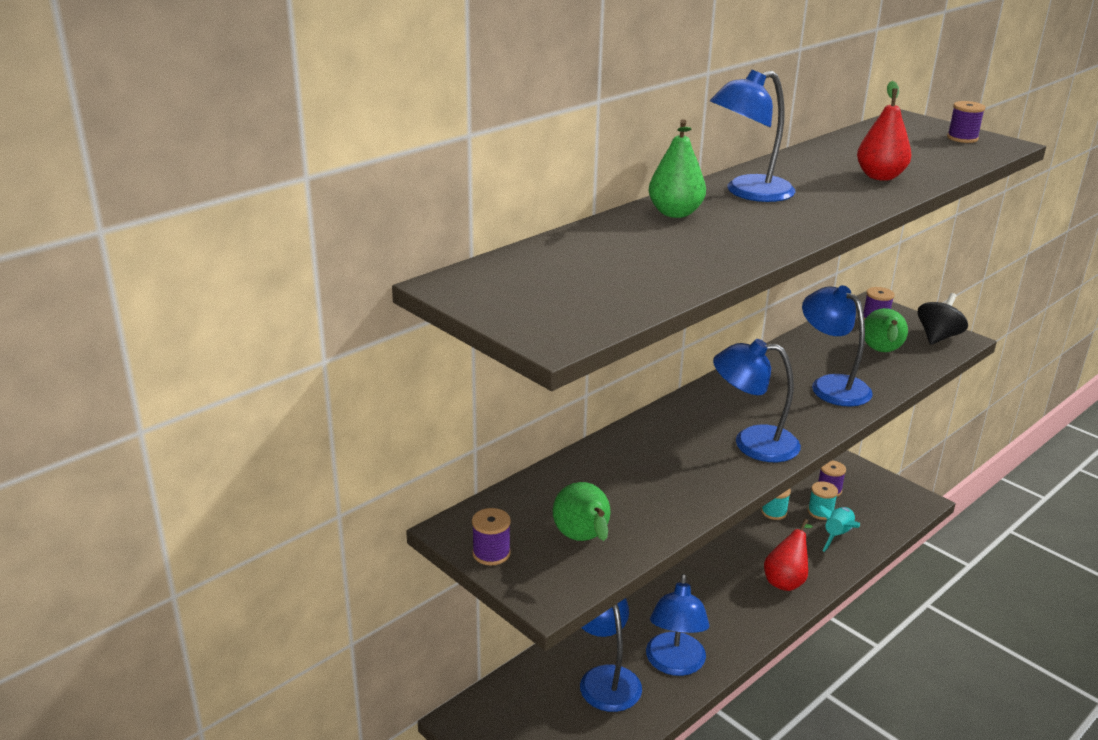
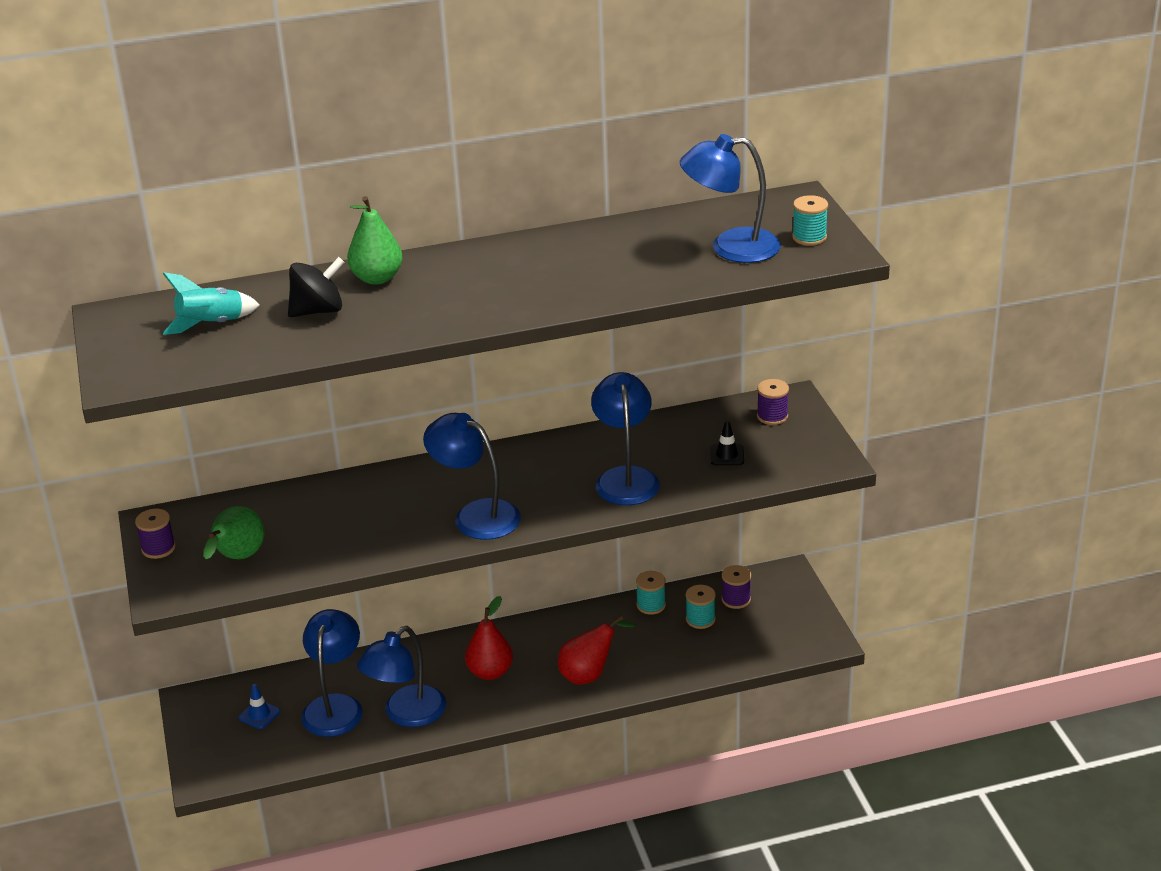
camera: 30 degrees right, 5 degrees up
blue lamp [710,70,795,202] -> blue lamp moved to [680,134,781,263]
turquoise rocket [816,505,860,552] -> turquoise rocket moved to [163,272,260,335]
red pear [857,81,912,181] -> red pear moved to [465,596,513,680]
green pear [864,308,908,352] -> black traffic cone [710,420,744,465]
black spinning top [918,293,968,345] -> black spinning top moved to [288,257,345,317]
purple spool [947,101,986,143] -> turquoise spool [792,195,828,246]
none -> blue traffic cone [238,684,280,729]

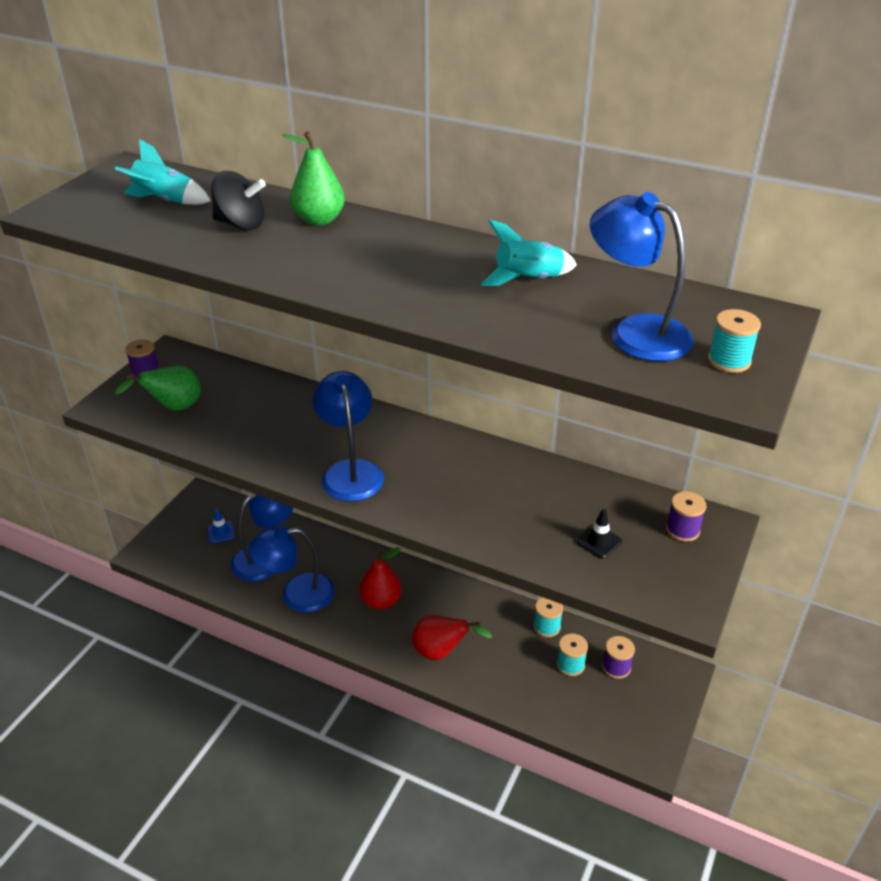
camera: 40 degrees right, 5 degrees up
blue lamp [591,372,660,505] -> none
none -> turquoise rocket [480,220,577,286]

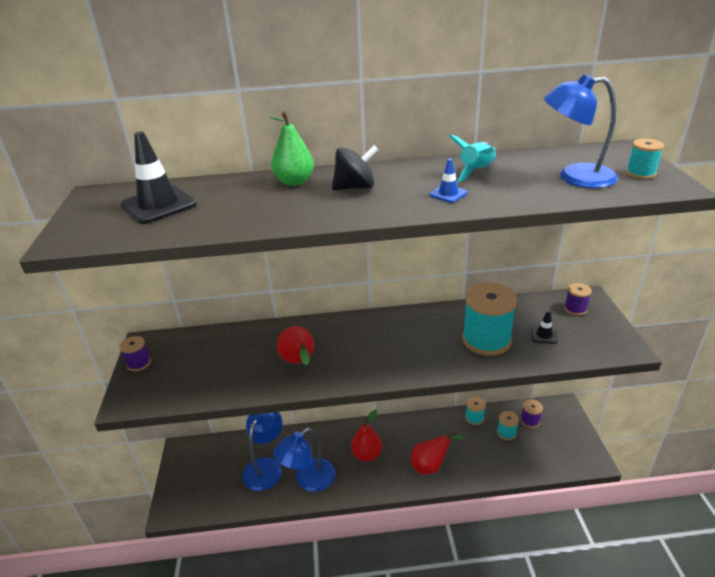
camera: 30 degrees left, 5 degrees down
turquoise rocket [115,139,211,205] -> black traffic cone [120,131,197,224]
green pear [115,365,201,411] -> none
blue traffic cone [207,509,235,544] -> blue traffic cone moved to [429,158,468,203]
black spinning top [211,171,266,230] -> black spinning top moved to [332,145,379,190]
blue lamp [312,371,384,502] -> none
none -> red pear [277,326,314,365]
none -> turquoise spool [462,283,517,356]

